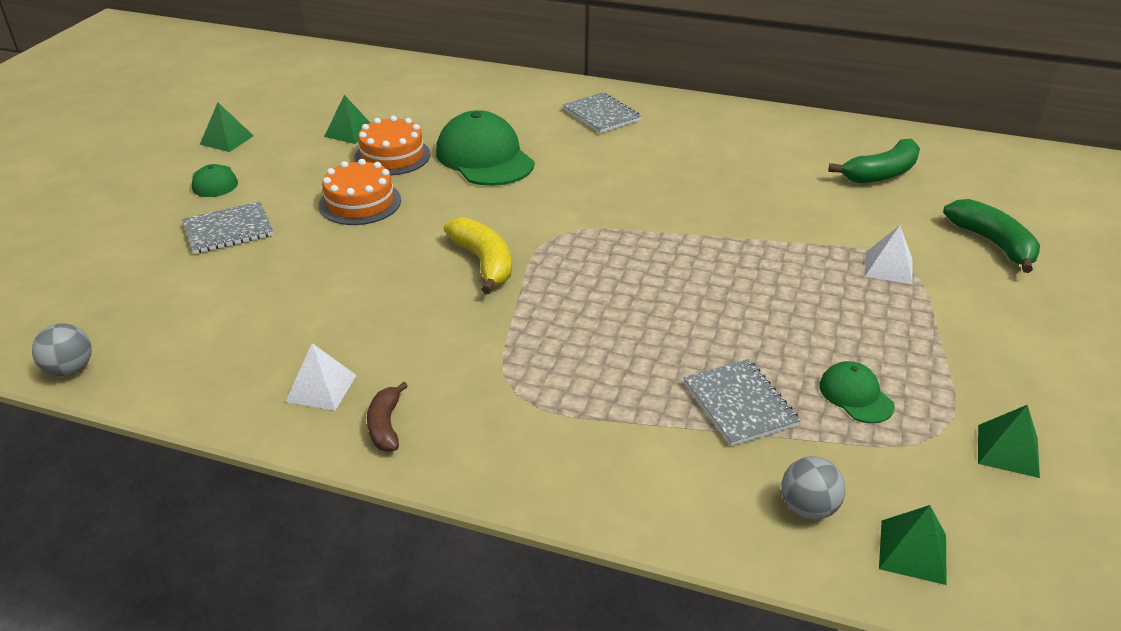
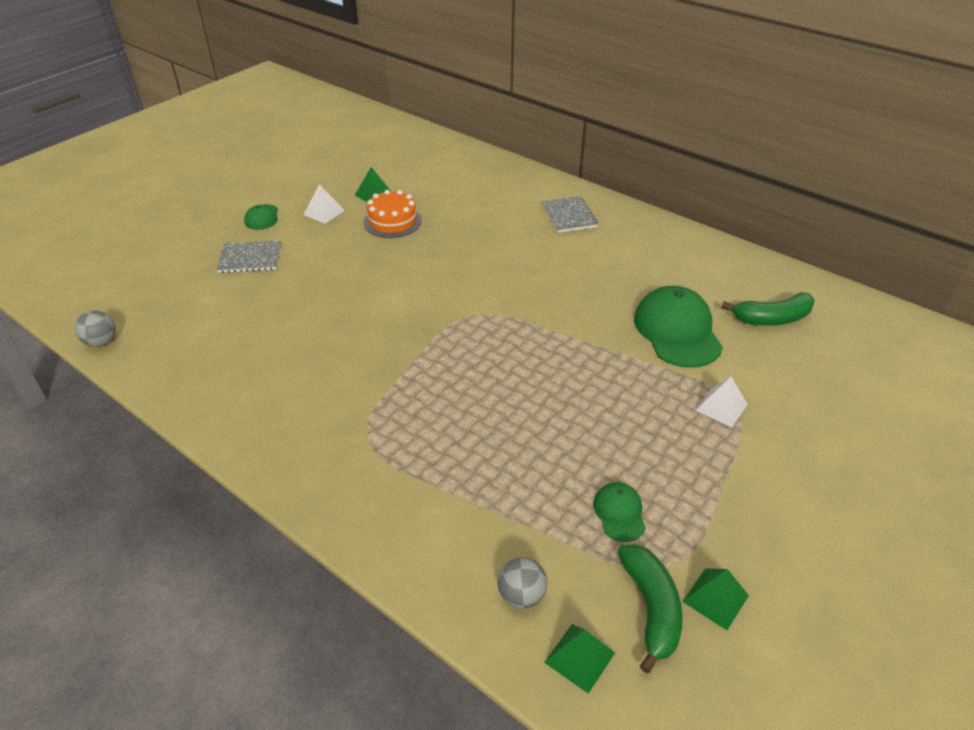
camera: 20 degrees right, 5 degrees up
green pyramid [200,102,253,152] -> none
white pyramid [285,343,357,410] -> white pyramid moved to [304,184,345,224]
orange cake [319,159,401,225] -> none
brown banana [367,382,408,452] -> none
green cap [436,110,535,186] -> green cap moved to [634,286,723,368]
yellow banana [444,217,512,294] -> none
grey notebook [683,359,800,446] -> none
green banana [943,199,1040,273] -> green banana moved to [617,544,683,673]

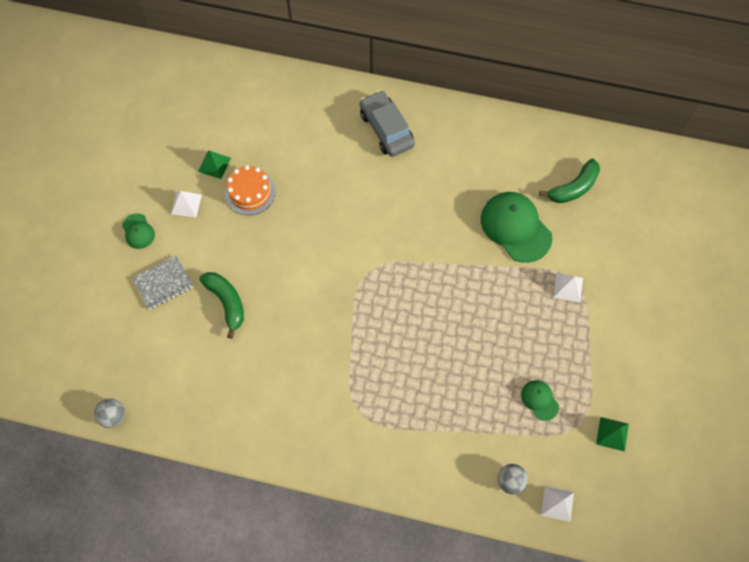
camera: 25 degrees left, 25 degrees up
grey notebook [542,196,598,233] -> grey car [360,90,415,157]
green pyramid [544,624,615,694] -> white pyramid [541,486,574,522]
green banana [617,544,683,673] -> green banana moved to [200,272,244,339]

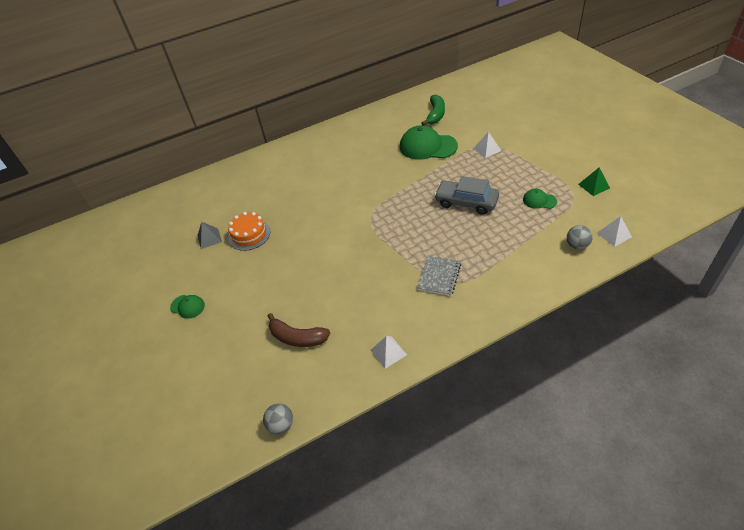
camera: 35 degrees left, 20 degrees down
grey notebook [132,256,193,310] -> grey notebook moved to [417,256,461,296]
white pyramid [171,191,202,217] -> white pyramid moved to [370,336,407,369]
green pyramid [198,150,231,179] -> grey pyramid [197,222,222,249]
green banana [200,272,244,339] -> none
grey car [360,90,415,157] -> grey car moved to [434,176,499,215]
none -> brown banana [268,313,330,347]

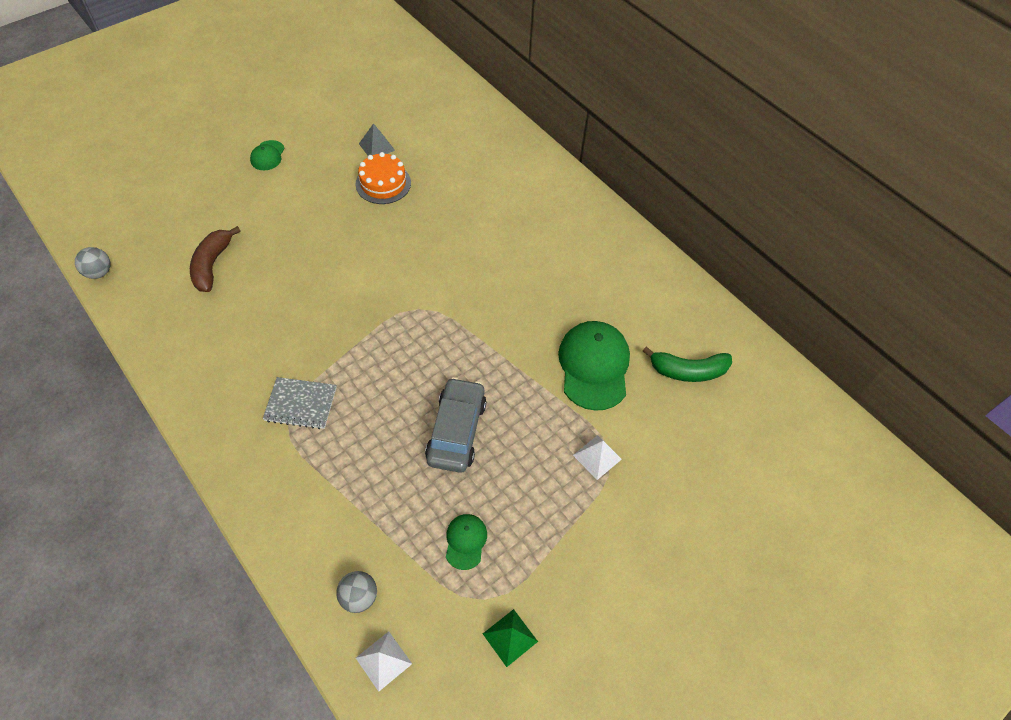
camera: 70 degrees right, 10 degrees up
white pyramid [370,336,407,369] -> none

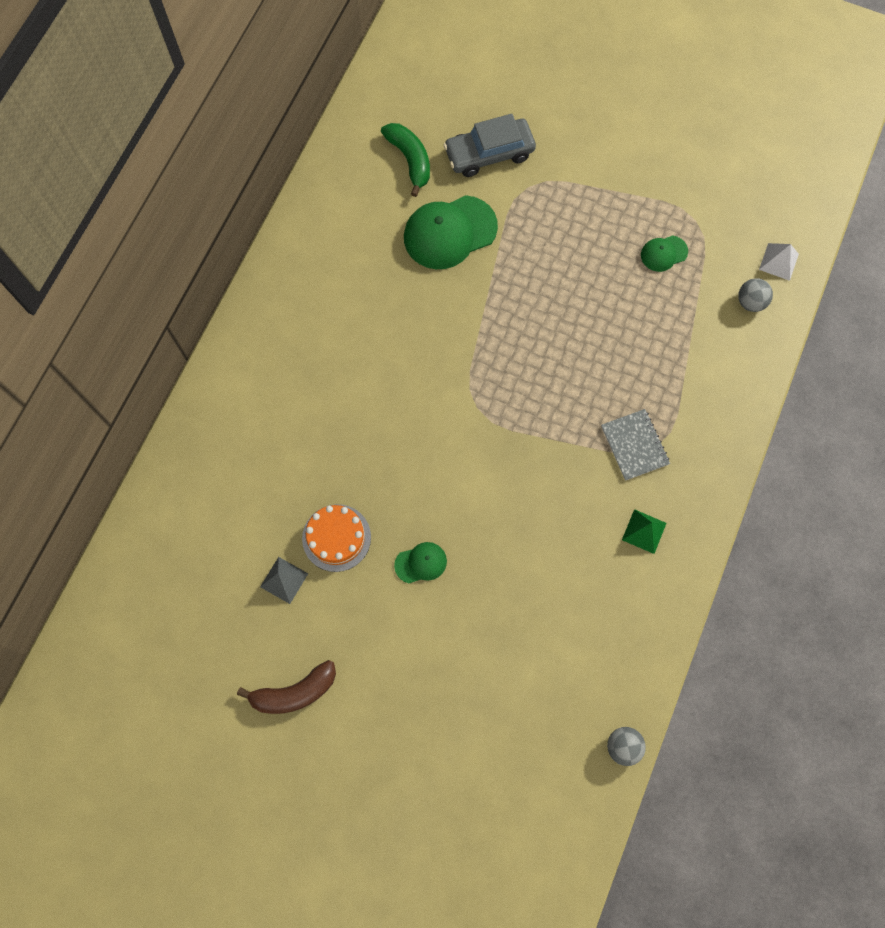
camera: 115 degrees left, 15 degrees up
brown banana [190,226,241,292] -> brown banana moved to [237,660,336,714]
green cap [250,140,285,170] -> green cap moved to [394,542,447,583]
grey car [425,377,486,473] -> grey car moved to [443,114,536,177]
green pyramid [483,609,538,667] -> green pyramid moved to [622,509,667,554]
white pyramid [573,435,622,480] -> none

